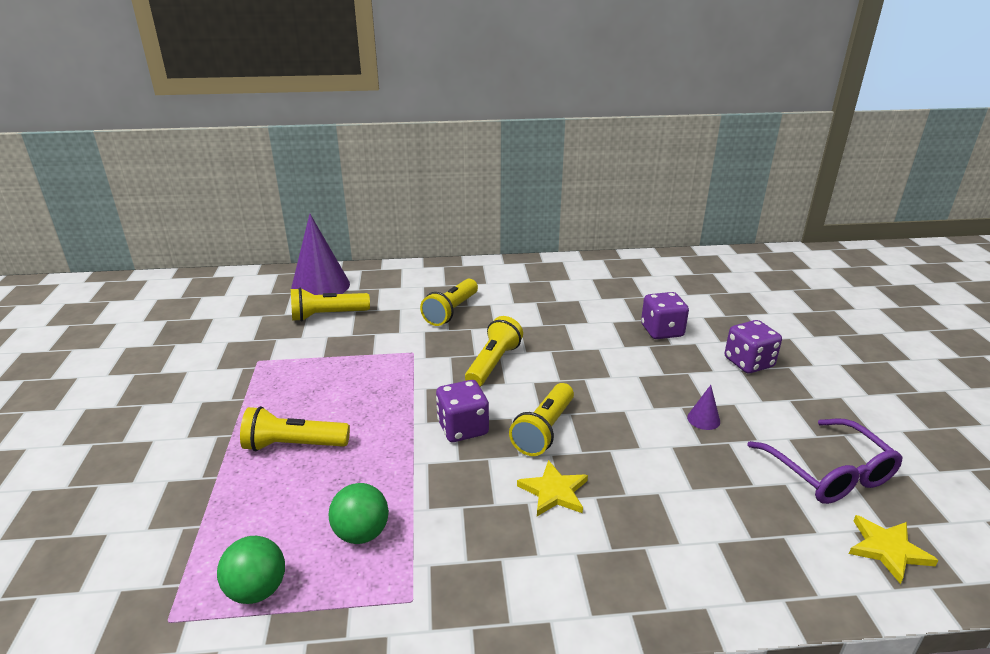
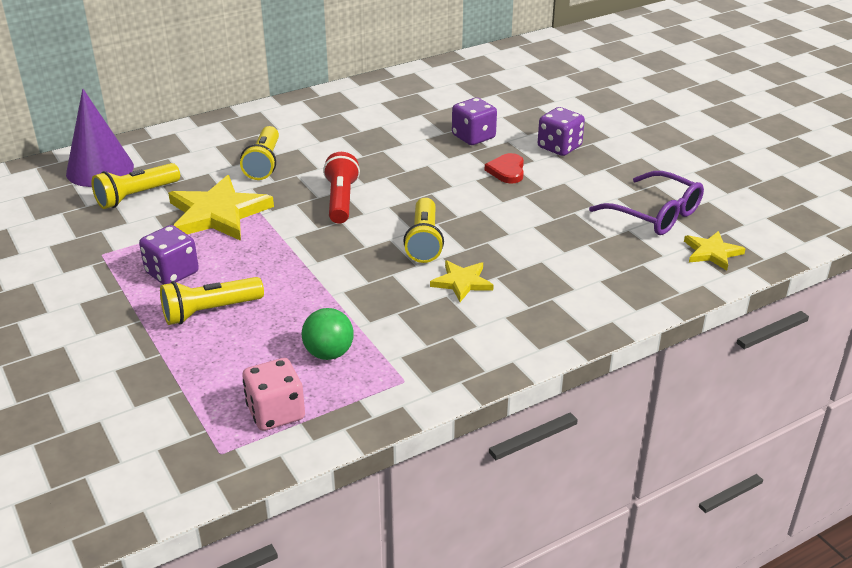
camera: 25 degrees left, 5 degrees up
green ball [217,536,285,604] -> pink dice [243,358,305,431]
purple dice [436,380,489,442] -> purple dice moved to [139,225,199,285]
yellow flashlight [465,316,523,387] -> red flashlight [323,152,360,224]
purple cone [687,385,720,430] -> none
none -> yellow star [168,175,274,241]
none -> red heart [485,153,524,184]

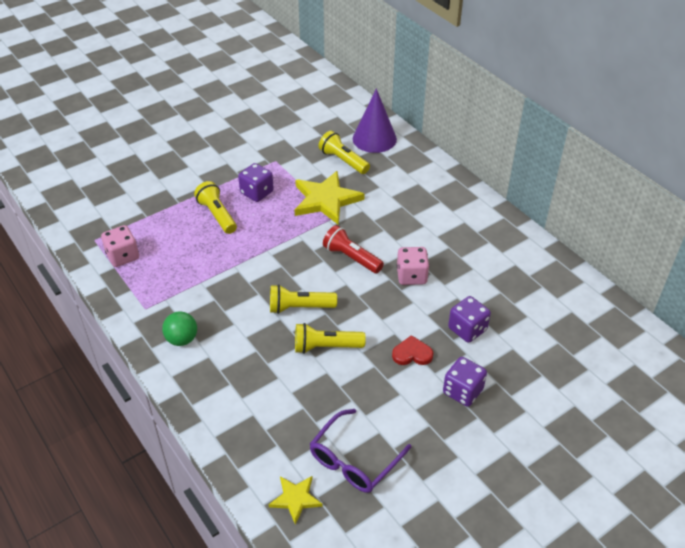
camera: 85 degrees right, 10 degrees up
yellow flashlight [240,126,279,180] -> yellow flashlight moved to [295,323,366,354]
green ball [301,308,354,360] -> green ball moved to [162,312,197,346]
red flashlight [323,152,360,224] -> red flashlight turned 135 degrees counterclockwise [323,225,384,274]
yellow star [430,260,494,302] -> none
none -> pink dice [397,247,429,285]

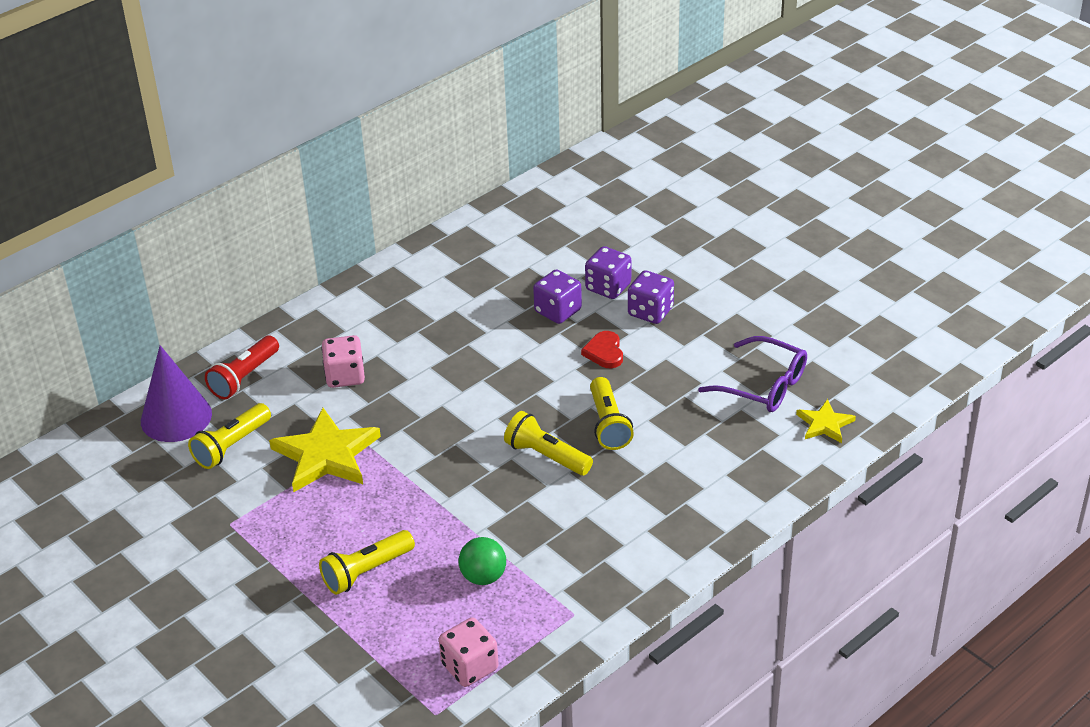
camera: 95 degrees left, 5 degrees down
green ball [162,312,197,346] -> green ball moved to [459,537,506,585]
purple dice [238,163,274,202] -> purple dice moved to [585,246,631,299]
yellow flashlight [270,284,337,314] -> yellow flashlight turned 135 degrees clockwise [504,411,593,475]
red flashlight [323,225,384,274] -> red flashlight moved to [205,336,279,399]
pink dice [397,247,429,285] -> pink dice moved to [322,335,365,388]

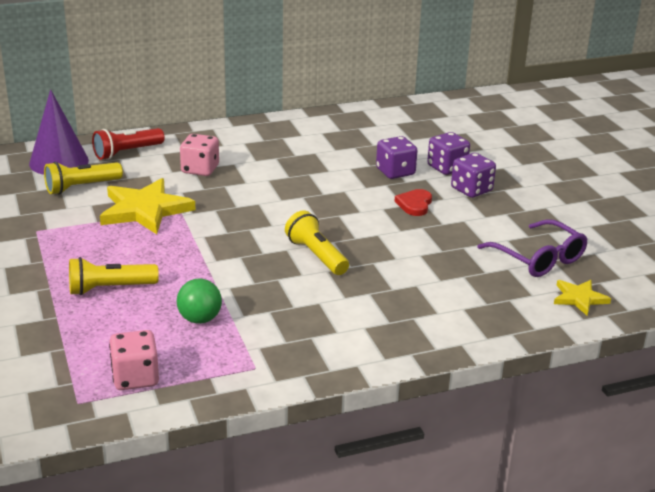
camera: 20 degrees right, 10 degrees down
yellow flashlight [590,377,634,450] -> none

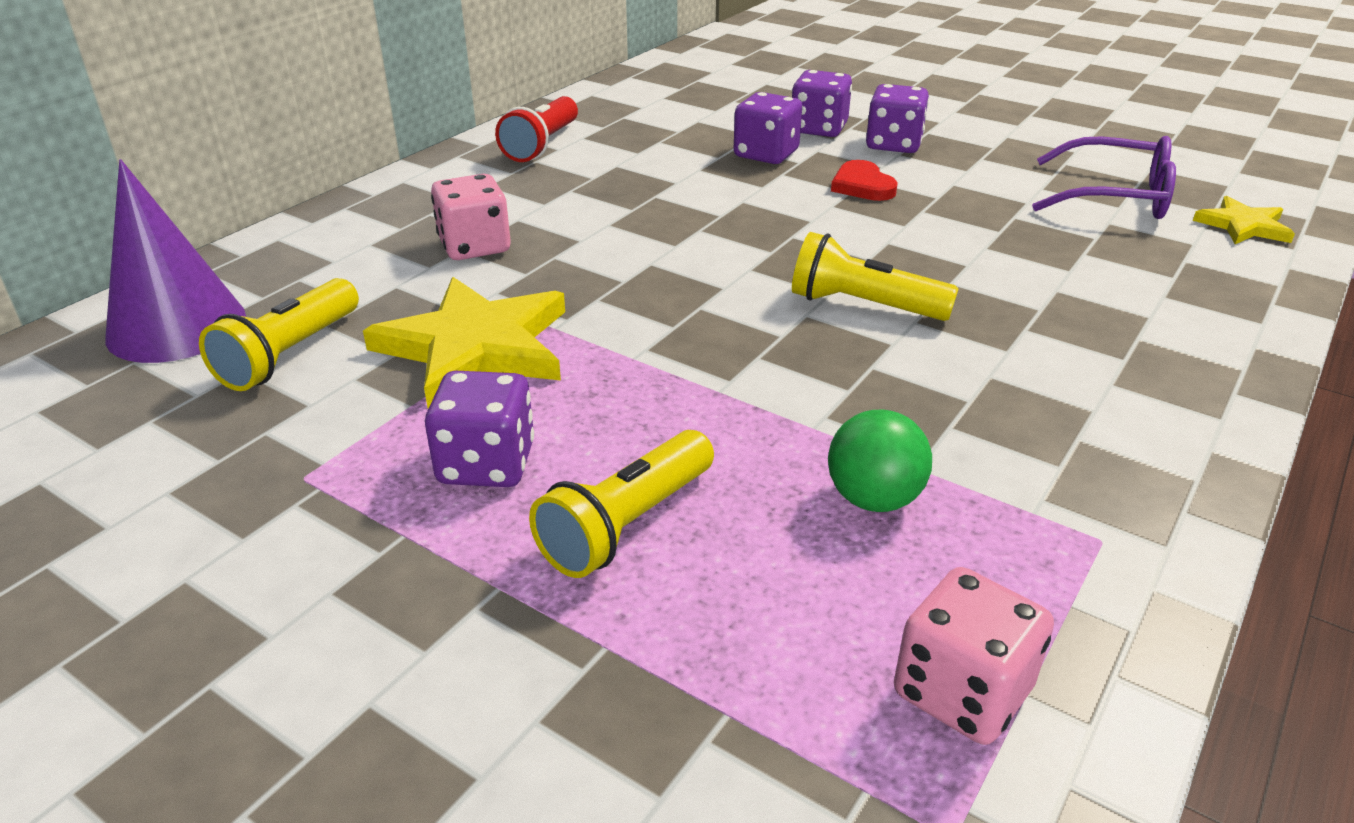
camera: 35 degrees left, 5 degrees up
red flashlight [92,128,165,160] -> red flashlight moved to [495,96,578,162]
none -> purple dice [425,371,534,487]

